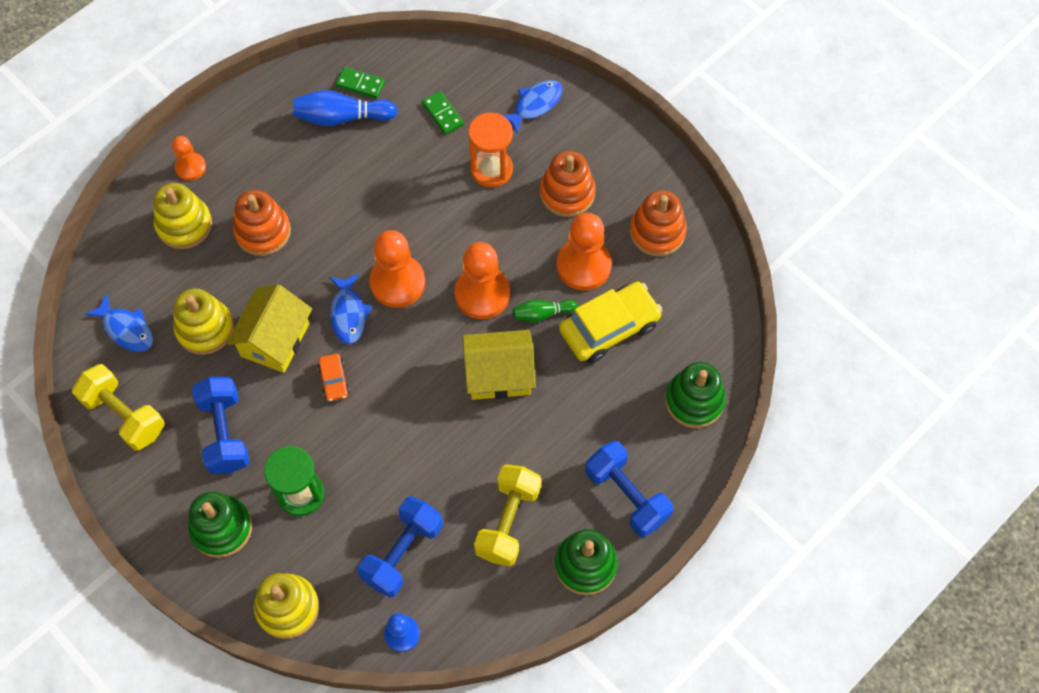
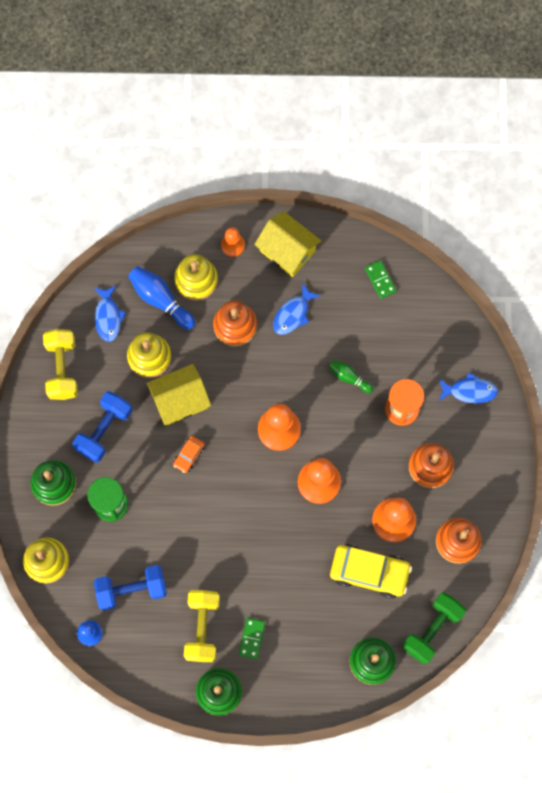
camera: 45 degrees right, 10 degrees up
blue bowling pin [293,90,398,126] -> blue bowling pin moved to [128,266,195,330]
blue fish [329,273,372,344] -> blue fish moved to [273,284,321,335]
green domino [422,91,464,135] -> green domino moved to [239,618,265,659]
yellow house [462,330,536,400] -> yellow house moved to [254,211,321,277]
yellow dumbbell [474,464,542,566] -> yellow dumbbell turned 60 degrees counterclockwise [184,590,220,662]
green bowling pin [513,300,578,322] -> green bowling pin moved to [329,360,373,393]
blue dumbbell [585,441,673,537] -> none
none -> green dumbbell [402,592,466,664]

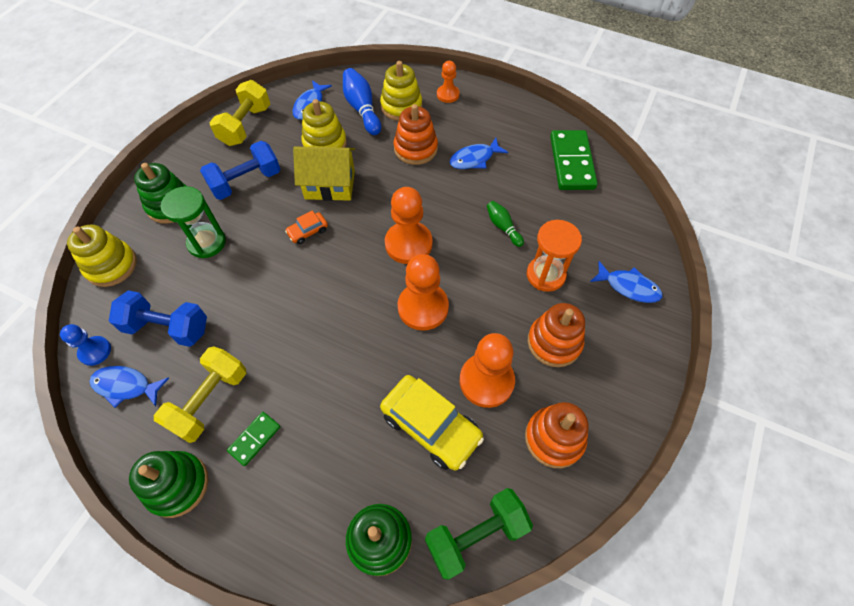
camera: 25 degrees right, 15 degrees down
yellow house [254,211,321,277] -> none
green domino [365,260,396,299] -> green domino [550,130,598,190], size x1.94
none -> blue fish [89,366,169,408]

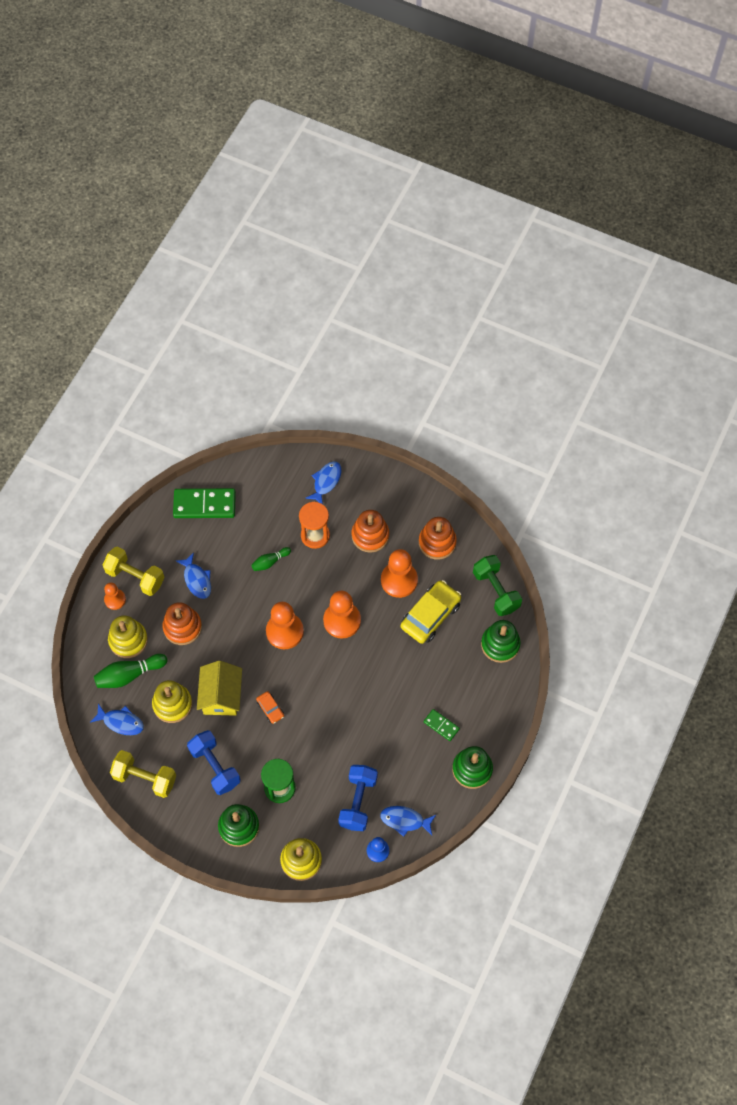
camera: 90 degrees left, 5 degrees up
blue fish [89,366,169,408] -> blue fish turned 90 degrees clockwise [380,806,436,837]
yellow dumbbell [154,346,246,443] -> yellow dumbbell moved to [103,547,165,596]
blue bowling pin [343,68,381,135] -> green bowling pin [94,654,168,688]

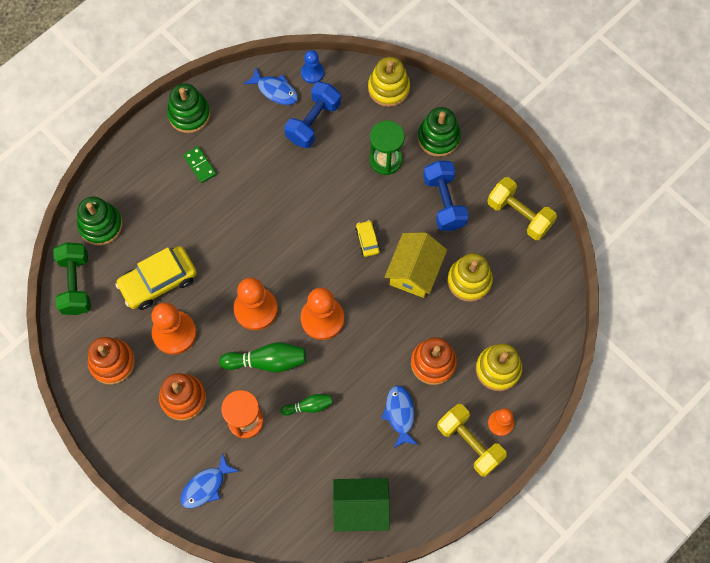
camera: 160 degrees left, 5 degrees up
blue fish [90,704,144,735] -> none
green bowling pin [94,654,168,688] -> green bowling pin moved to [219,342,306,372]
green domino [173,488,236,518] -> green house [333,478,390,532]
orange car [256,691,284,724] -> yellow car [355,220,380,257]

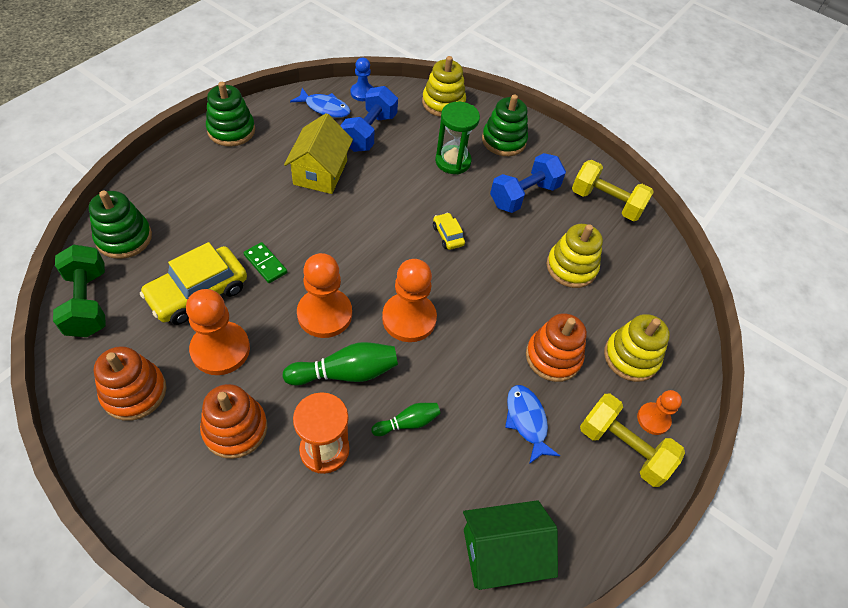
camera: 15 degrees left, 15 degrees down
blue fish [181,453,238,508] -> none
green domino [183,146,217,183] -> green domino moved to [244,242,287,283]
yellow house [385,232,447,298] -> yellow house moved to [284,113,353,194]
blue dumbbell [423,161,469,231] -> blue dumbbell turned 75 degrees clockwise [490,153,566,213]

